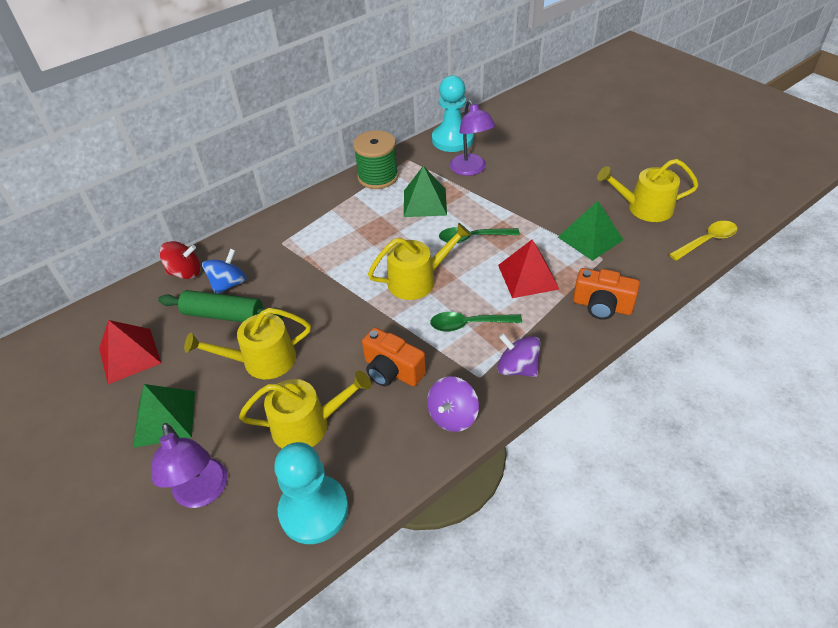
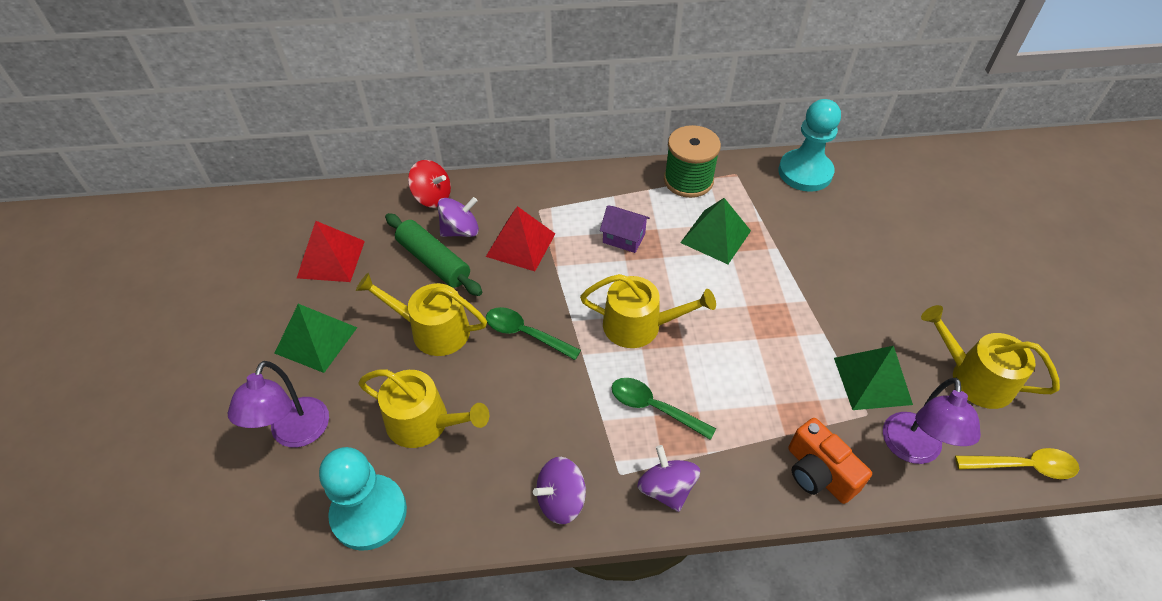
camera: 30 degrees right, 5 degrees up
blue spinning top [202,249,247,294] -> purple spinning top [437,197,479,237]
orange camera [362,327,426,387] -> none
green spoon [439,227,520,243] -> green spoon moved to [486,307,581,360]
purple lamp [450,100,496,176] -> purple lamp moved to [883,378,981,464]
red pyramid [498,239,559,298] -> red pyramid moved to [486,206,555,271]
none -> purple house [600,205,650,253]

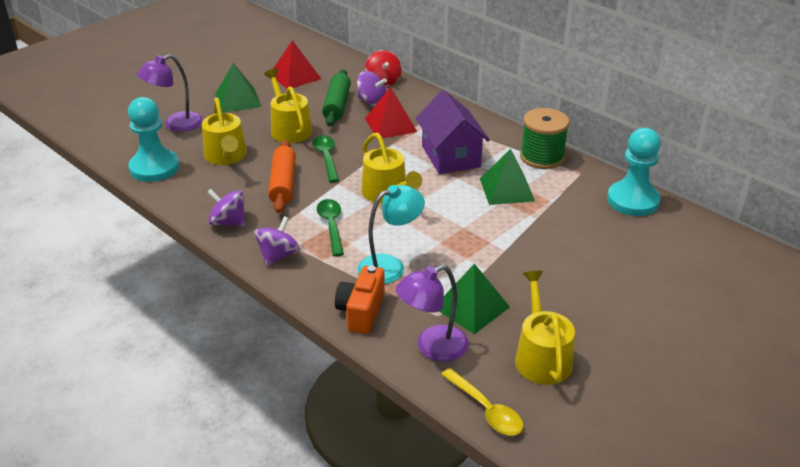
camera: 50 degrees right, 15 degrees down
purple house [600,205,650,253] -> purple house [416,90,490,174], size x1.87
none -> orange rolling pin [268,140,296,213]
none -> turquoise lamp [357,185,425,284]

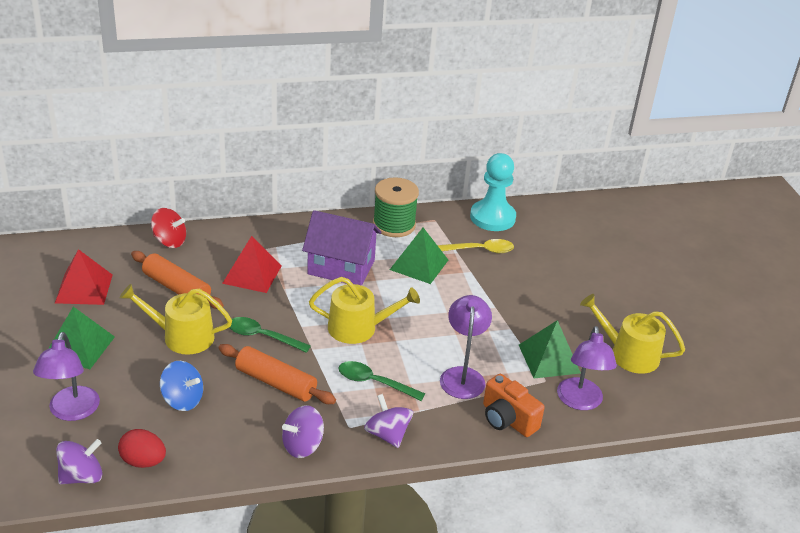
camera: 60 degrees left, 0 degrees up
turquoise pawn [128,97,179,182] -> red egg [118,429,166,468]
yellow watering can [202,98,247,165] -> blue spinning top [160,361,203,411]
green rolling pin [322,69,351,126] -> orange rolling pin [131,251,224,309]
purple spinning top [357,71,387,106] -> purple spinning top moved to [56,439,103,484]
turquoise lamp [357,185,425,284] -> purple lamp [440,295,492,399]
yellow spoon [441,368,524,436] -> yellow spoon moved to [437,239,514,253]

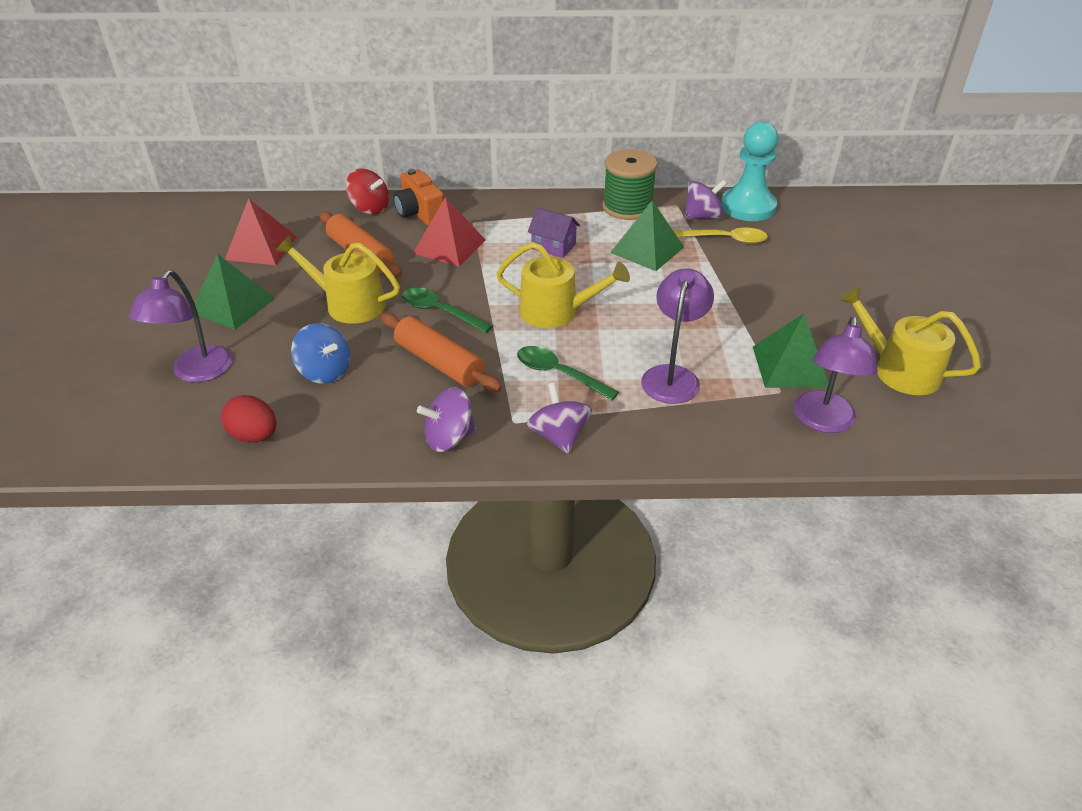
camera: 15 degrees right, 5 degrees up
purple spinning top [56,439,103,484] -> purple spinning top moved to [685,180,727,219]
purple house [302,210,381,286] -> purple house [528,207,580,258], size x0.54
orange camera [483,374,545,437] -> orange camera moved to [393,169,444,226]

